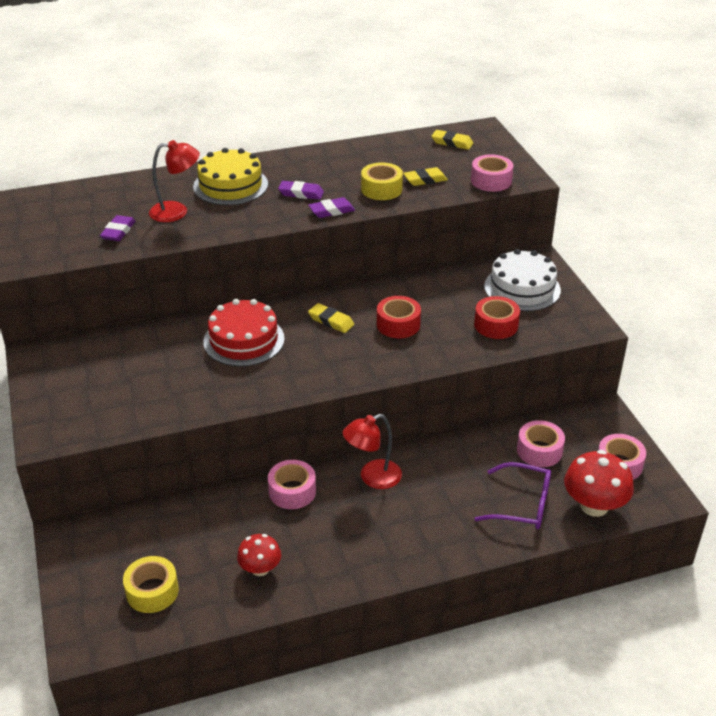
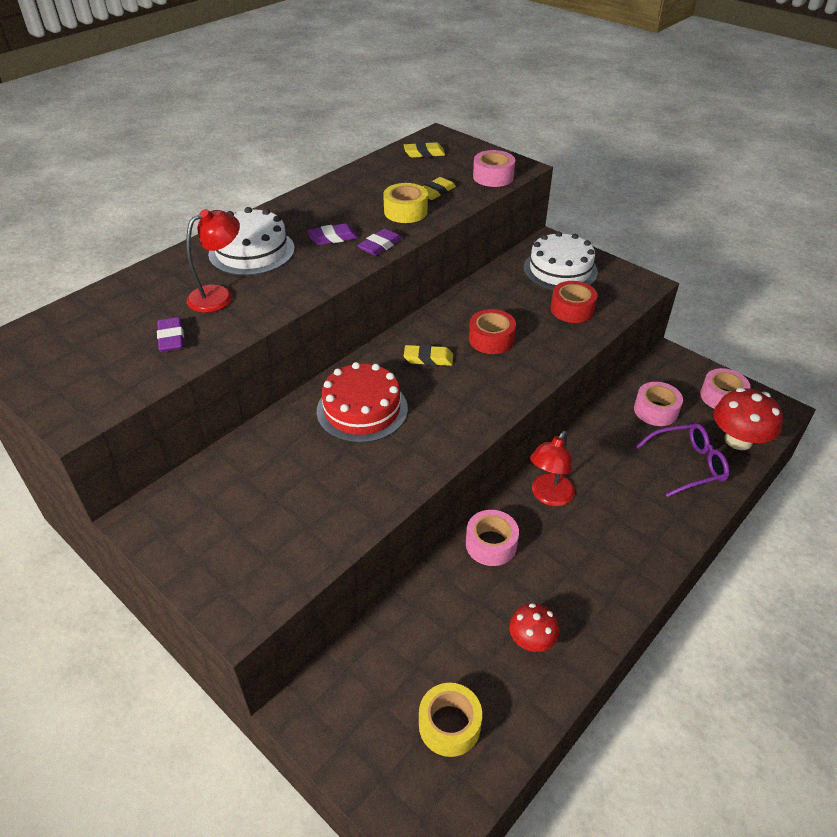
camera: 30 degrees left, 5 degrees up
yellow cake [193,148,268,205] -> white cake [208,207,295,276]

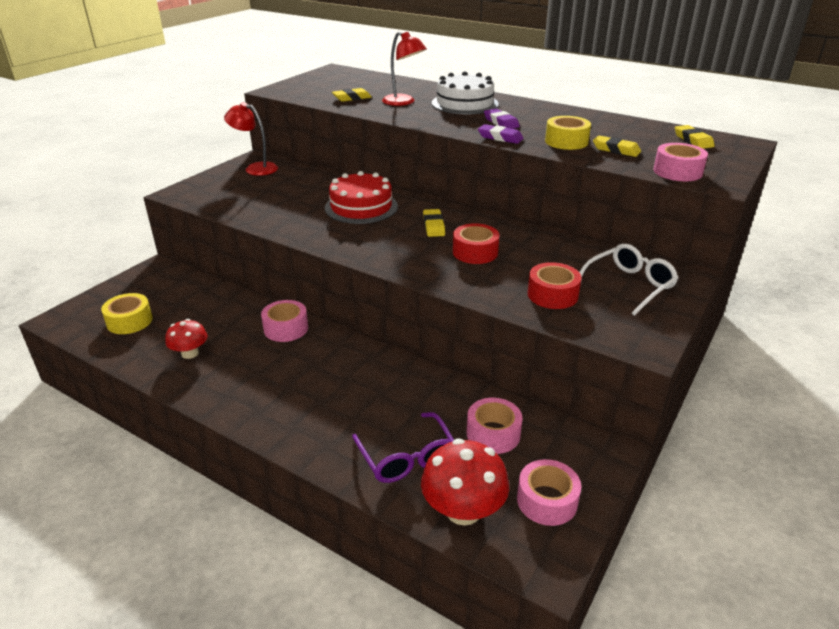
camera: 80 degrees right, 10 degrees down
purple eraser [157,317,184,352] -> yellow eraser [332,88,372,102]
white cake [524,231,598,290] -> white glasses [579,244,679,316]
red lamp [530,431,575,506] -> red lamp moved to [224,102,278,176]

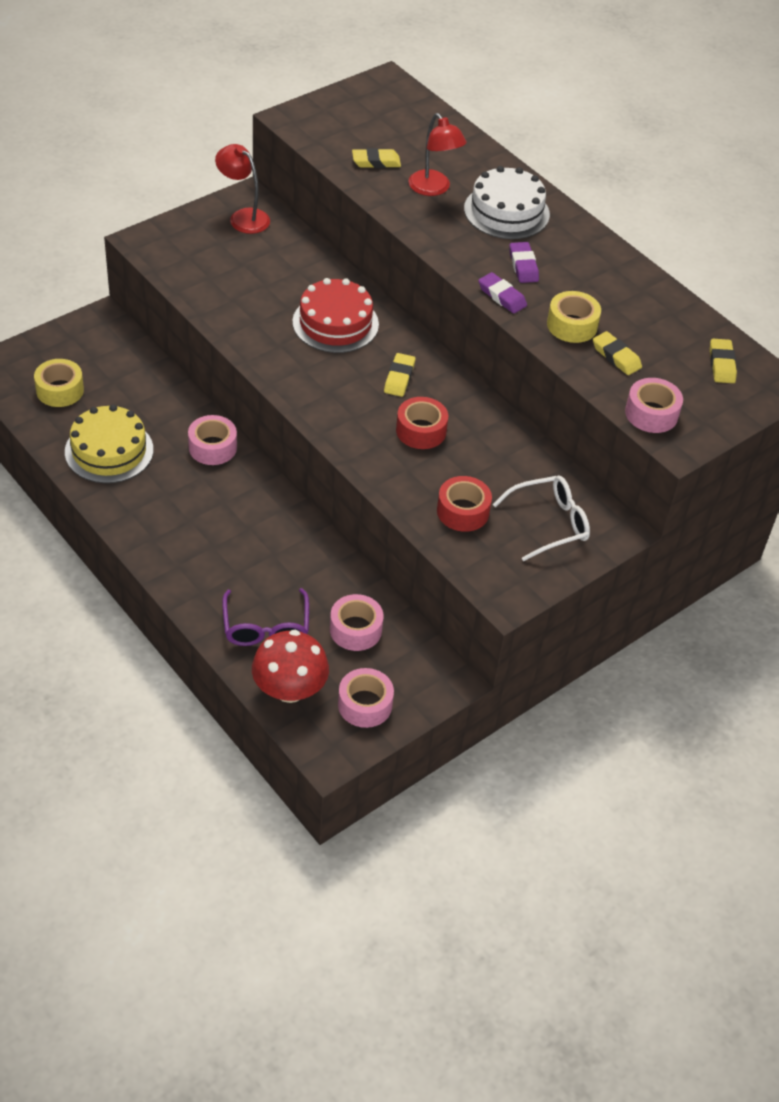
camera: 15 degrees right, 15 degrees up
red mushroom [165,319,207,359] -> yellow cake [65,405,153,483]

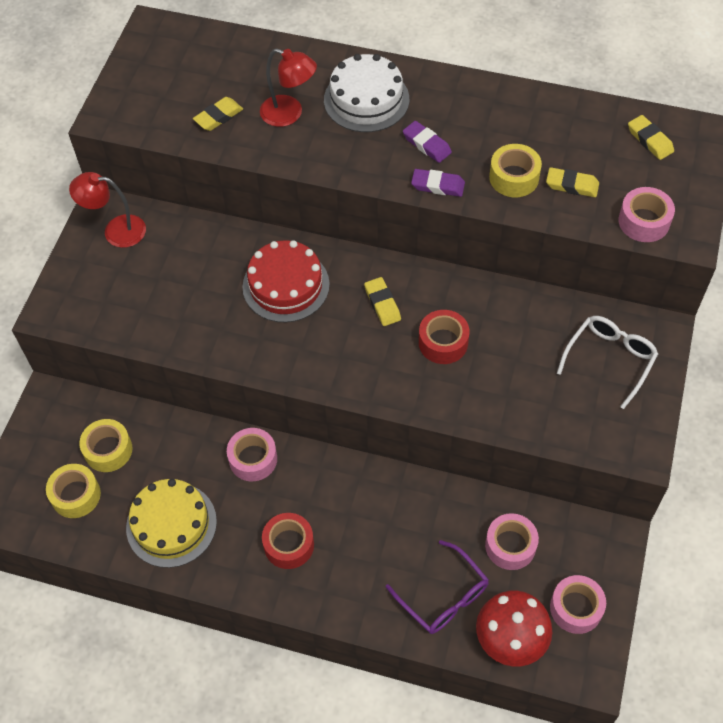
camera: 30 degrees left, 10 degrees up
red tape [437,476,492,532] -> red tape moved to [262,513,314,569]
none -> yellow tape [79,419,133,472]

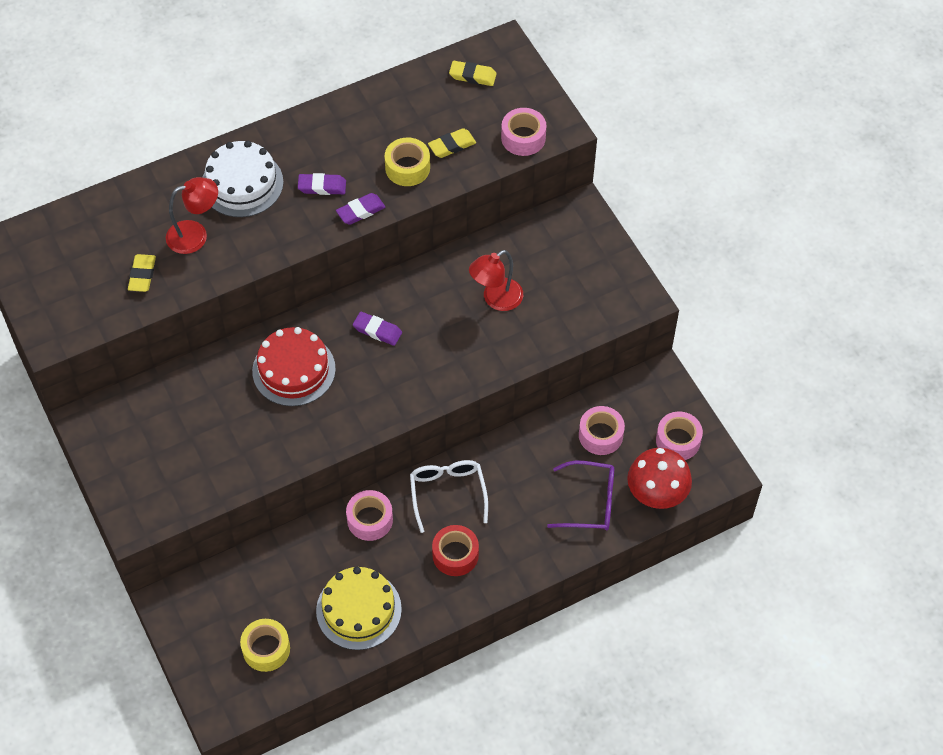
camera: 45 degrees left, 0 degrees up
red lamp [69,172,146,248] -> red lamp moved to [469,250,523,311]
yellow tape [79,419,133,472] -> none
yellow eraser [364,277,401,326] -> purple eraser [353,311,402,346]
red tape [419,310,470,364] -> none
white glasses [557,316,658,409] -> white glasses moved to [410,460,488,533]

